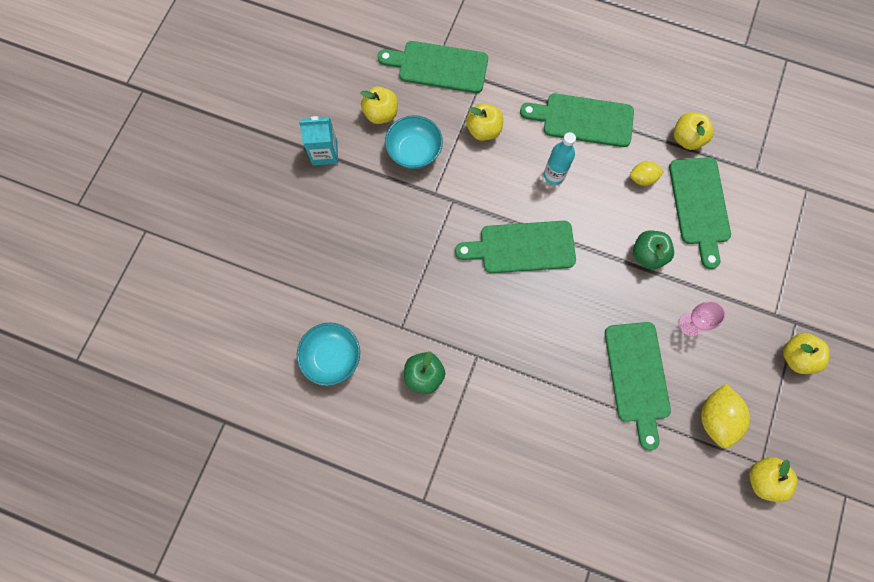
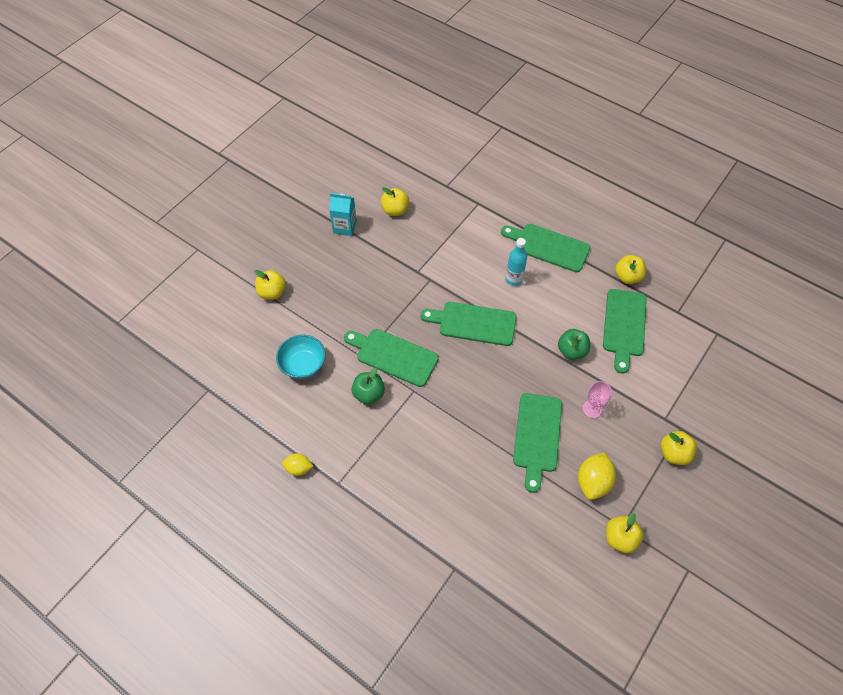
camera: 15 degrees right, 15 degrees down
green cutting board [378,41,488,93] -> green cutting board moved to [344,329,439,387]
turquoise bowl [385,115,443,169] -> none
yellow apple [466,103,503,141] -> yellow apple moved to [254,270,286,300]
yellow lemon [630,161,664,186] -> yellow lemon moved to [282,453,314,476]

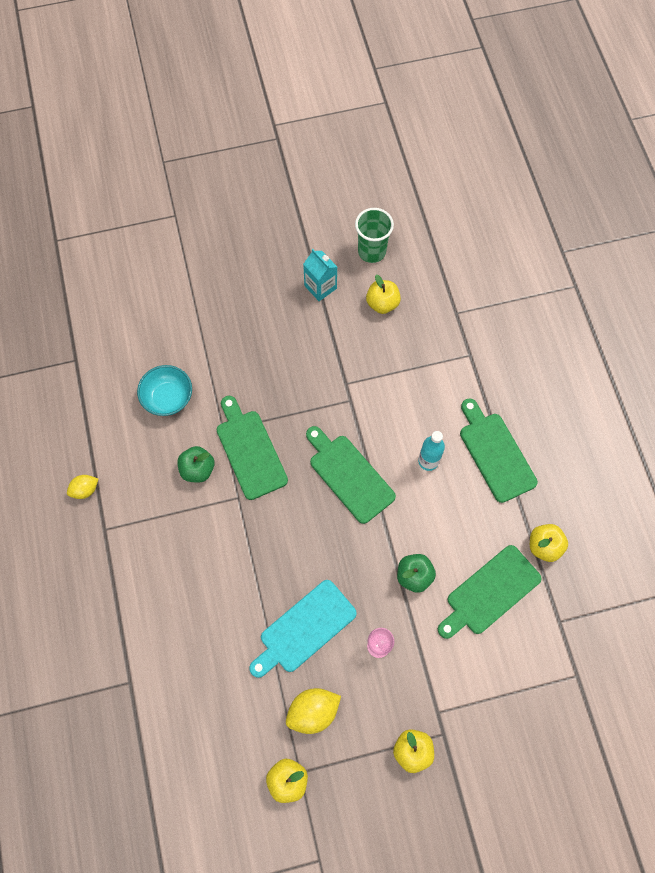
camera: 40 degrees right, 10 degrees up
yellow apple [254,270,286,300] -> none
yellow lemon [282,453,314,476] -> yellow lemon turned 75 degrees counterclockwise [67,475,98,499]
green cutting board [513,393,562,493] -> turquoise cutting board [249,580,357,678]
none -> green cup [355,208,394,263]

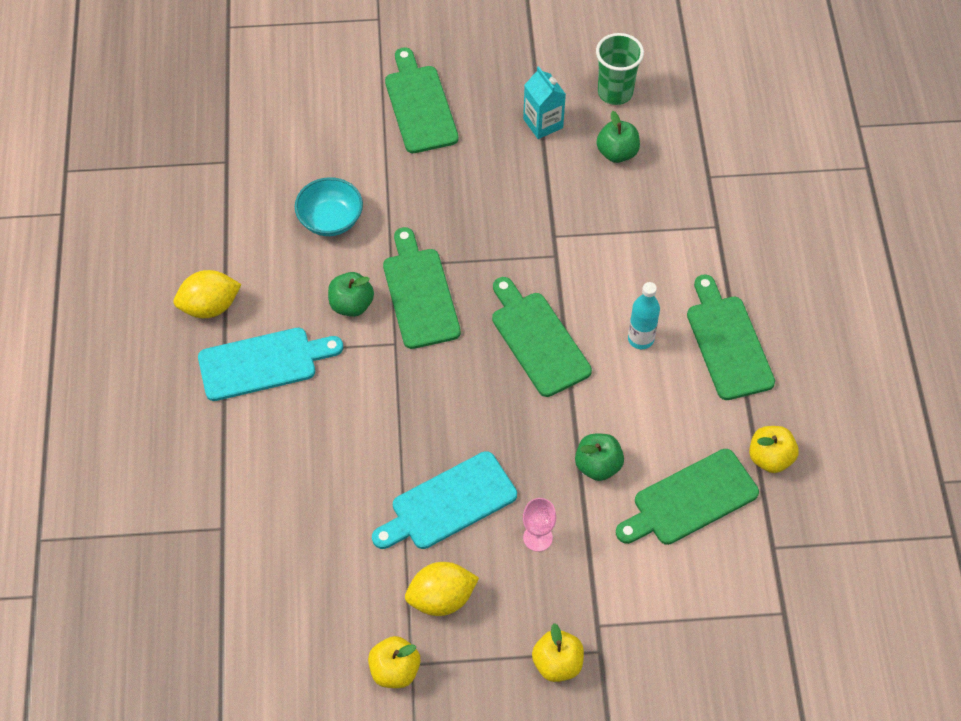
camera: 10 degrees right, 10 degrees down
yellow lemon [67,475,98,499] -> yellow lemon [174,270,242,318], size x1.63
yellow apple [366,275,401,314] -> green apple [597,111,640,163]
none -> turquoise cutting board [198,328,343,401]
none -> green cutting board [385,47,459,153]

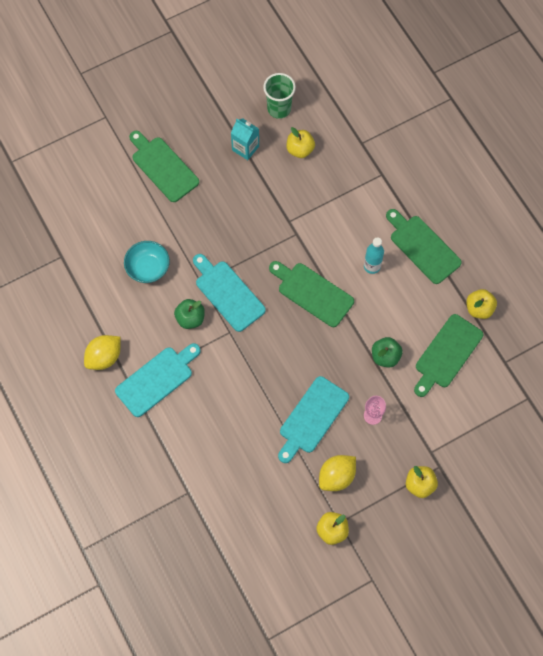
camera: 25 degrees left, 10 degrees up
green cutting board [383,227,461,349] -> turquoise cutting board [193,254,266,332]
green apple [597,111,640,163] -> yellow apple [286,127,315,158]

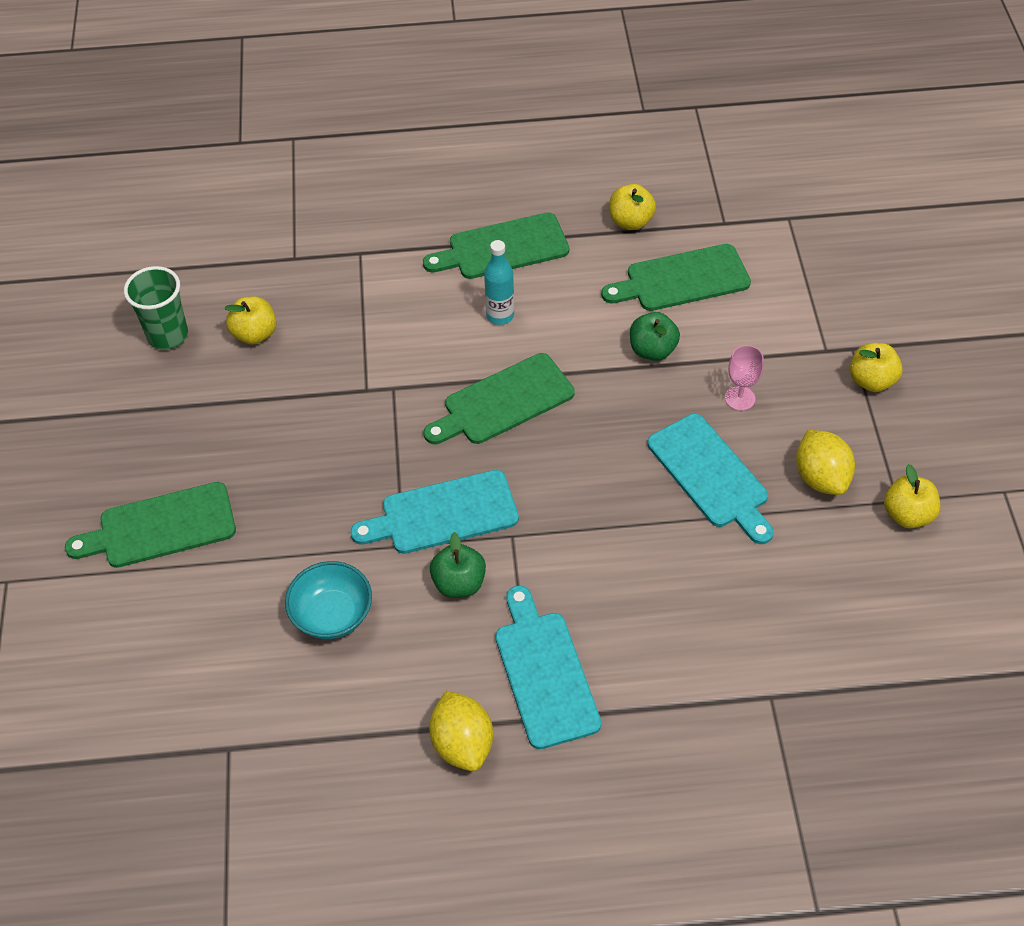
camera: 65 degrees left, 15 degrees down
turquoise carton [231,118,259,160] -> none
green cutting board [414,314,483,397] -> green cutting board turned 105 degrees clockwise [601,244,751,311]

